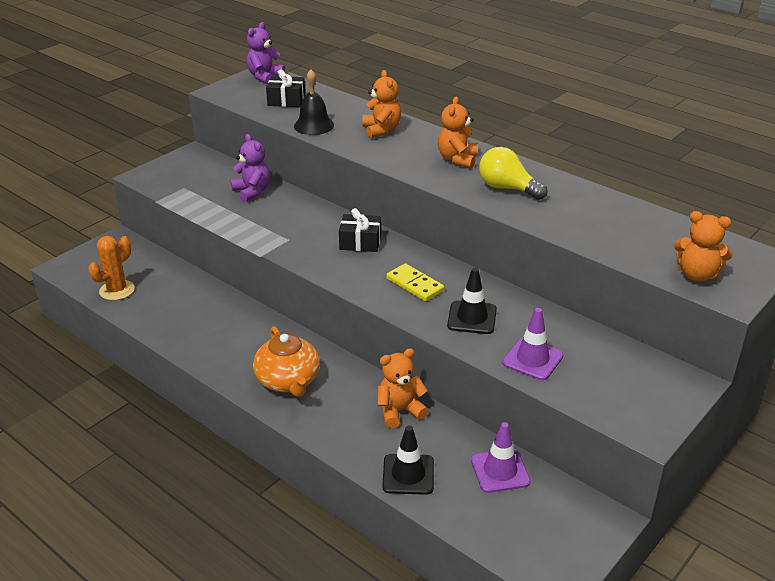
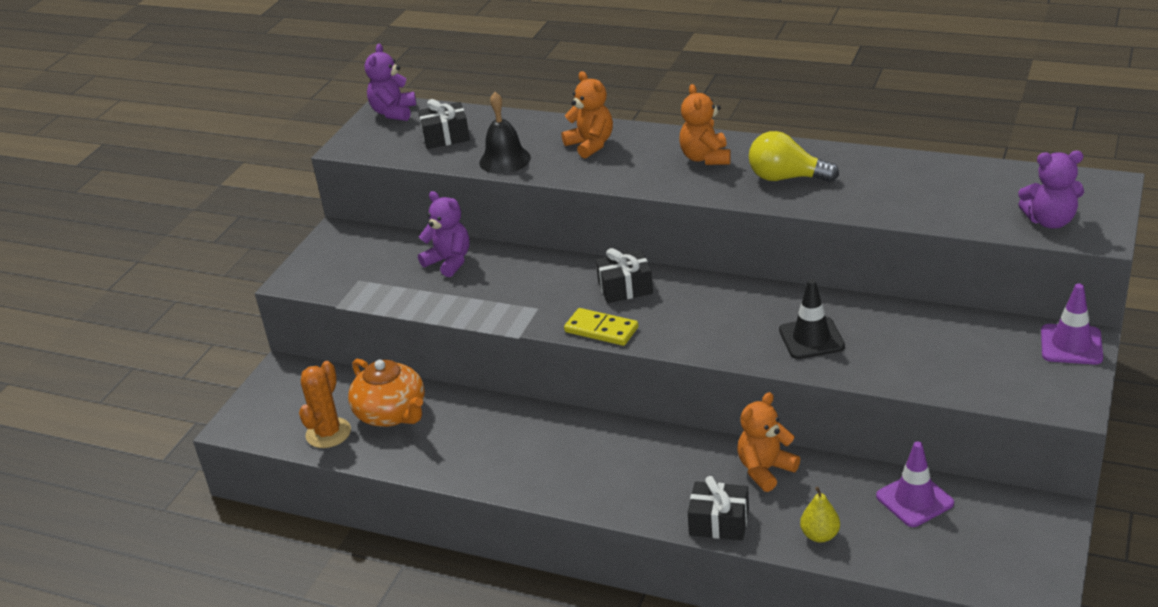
camera: 15 degrees left, 0 degrees up
orange teapot [253,326,320,397] -> orange teapot moved to [348,359,425,427]
black traffic cone [382,426,434,495] -> yellow pear [800,486,840,543]
yellow domino [386,263,444,302] -> yellow domino moved to [564,308,638,346]
purple traffic cone [502,308,563,380] -> purple traffic cone moved to [1041,283,1103,365]
orange teddy bear [674,211,733,282] -> purple teddy bear [1018,151,1084,229]
none -> black gift [688,476,749,540]

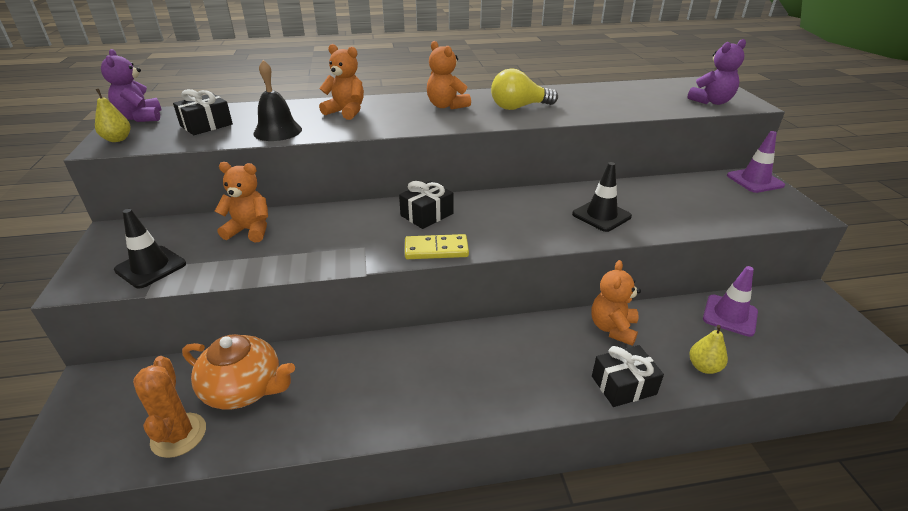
camera: 35 degrees left, 0 degrees up
purple teddy bear [418,191,470,277] -> orange teddy bear [215,162,268,242]
none -> yellow pear [95,89,130,142]
none -> black traffic cone [114,209,186,289]

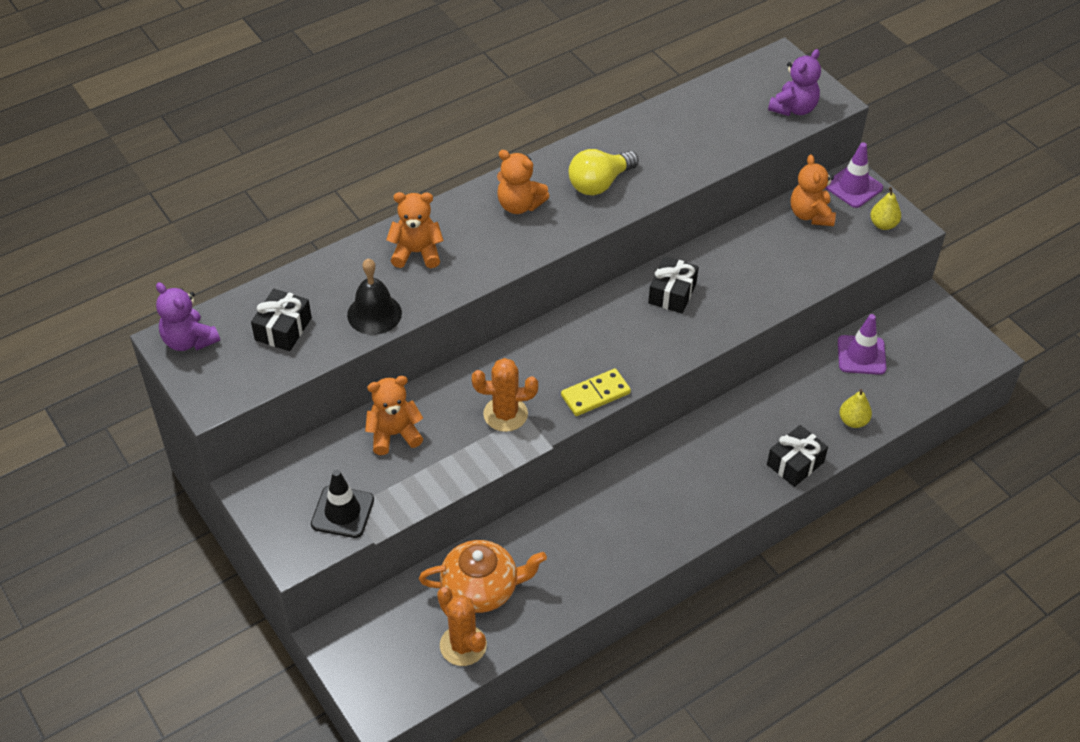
camera: 25 degrees left, 15 degrees up
yellow pear [95,89,130,142] -> yellow pear moved to [870,187,901,230]
black gift [399,181,453,229] -> black gift moved to [648,256,699,314]
black traffic cone [572,162,632,232] -> none
orange teddy bear [591,260,641,346] -> orange teddy bear moved to [791,155,836,226]
none -> orange cactus [472,358,538,432]

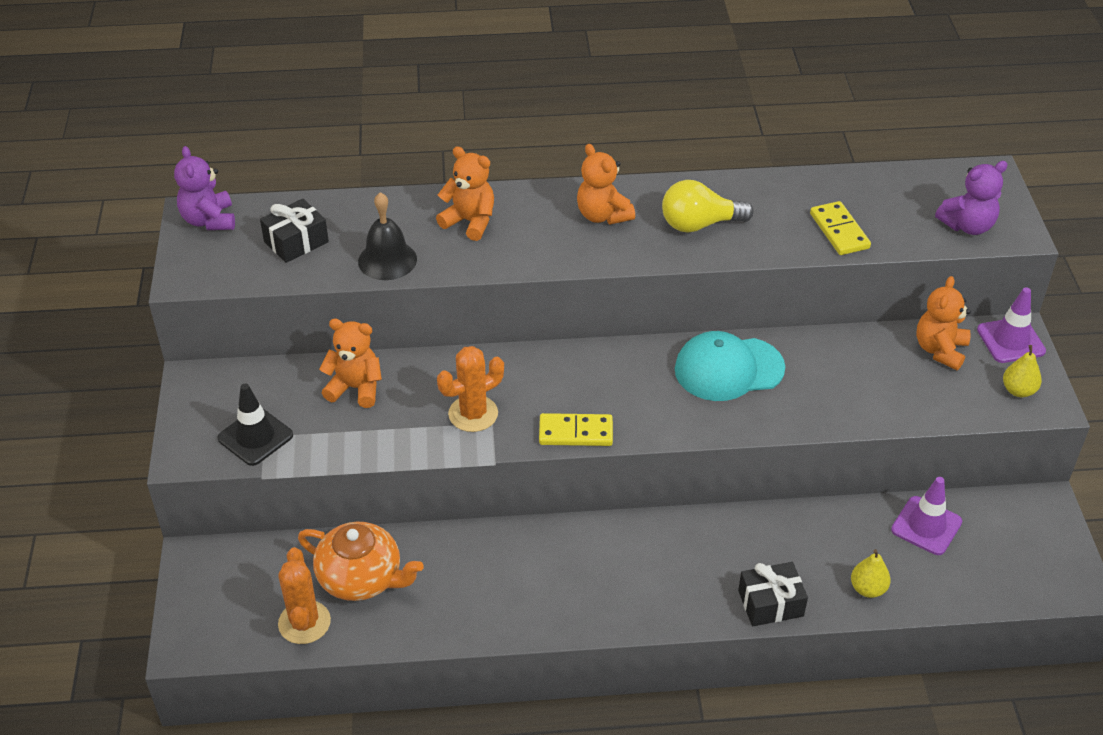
camera: 30 degrees right, 5 degrees down
orange cactus [472,358,538,432] -> orange cactus turned 60 degrees counterclockwise [437,346,504,432]
black gift [648,256,699,314] -> turquoise cap [675,331,785,401]
none -> yellow domino [810,201,871,255]

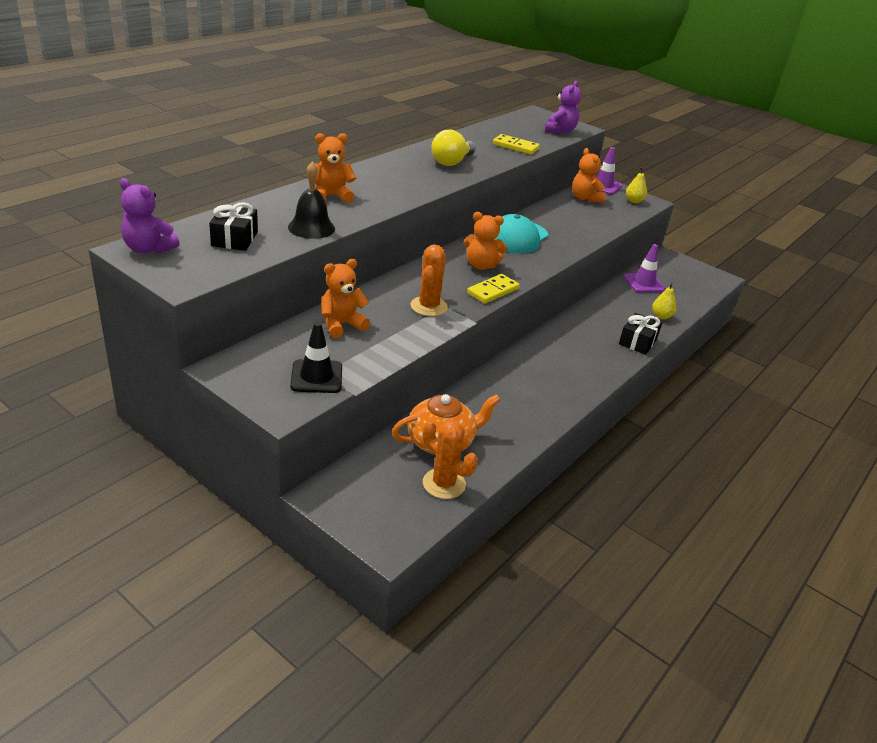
camera: 50 degrees left, 10 degrees down
orange teddy bear [577,144,635,224] -> orange teddy bear moved to [463,212,507,270]

